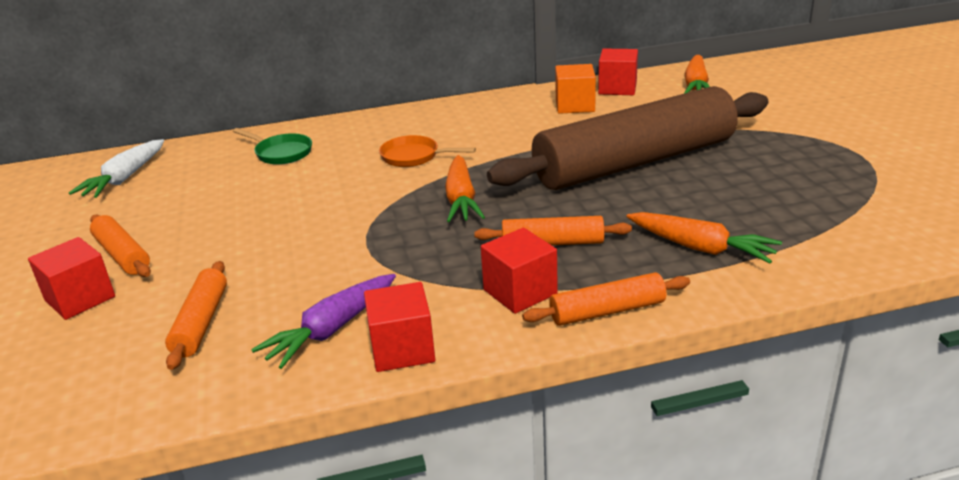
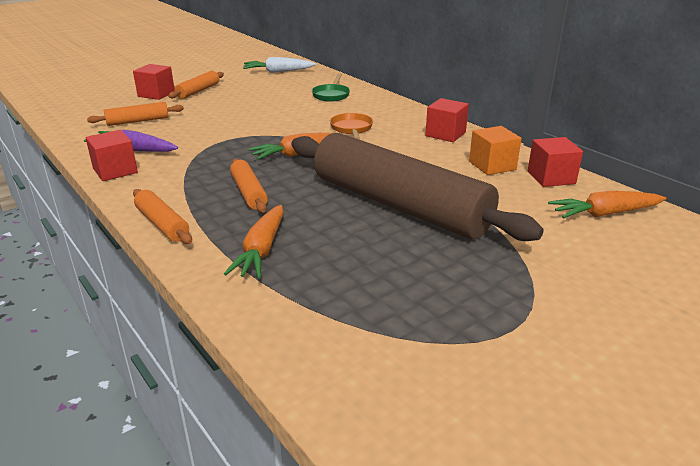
camera: 65 degrees right, 0 degrees up
red cube [481,228,558,314] -> red cube moved to [425,98,469,142]

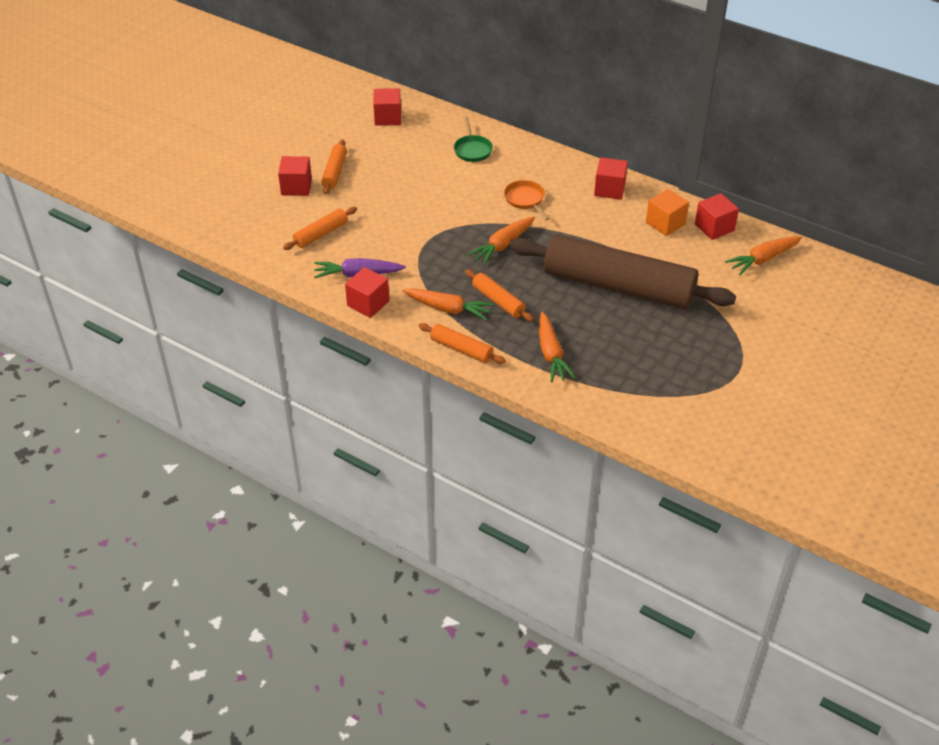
camera: 20 degrees left, 15 degrees up
white carrot [243,57,316,73] -> red cube [373,88,401,126]
none -> orange carrot [403,288,494,320]

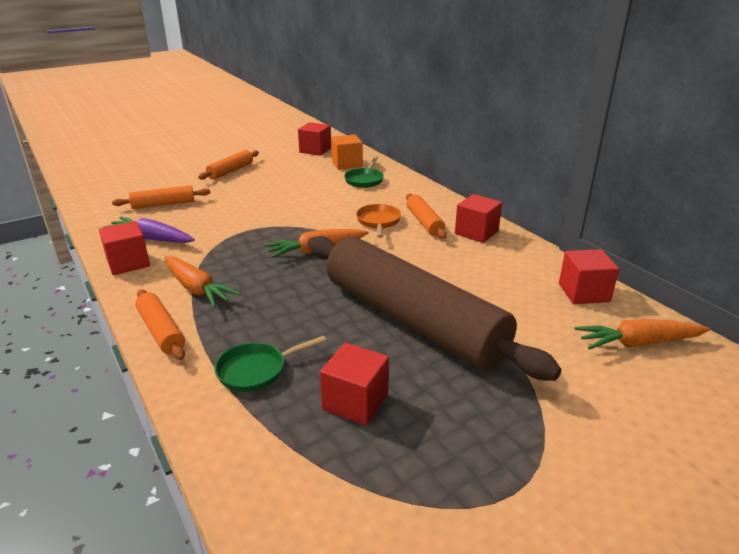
camera: 25 degrees right, 15 degrees down
red cube [278,156,312,196] -> red cube moved to [320,343,389,425]
orange rolling pin [465,269,533,322] -> orange rolling pin moved to [406,194,447,239]
orange carrot [539,312,576,382] -> green pan [214,336,326,392]
orange cube [646,189,689,236] -> orange cube moved to [331,135,363,170]

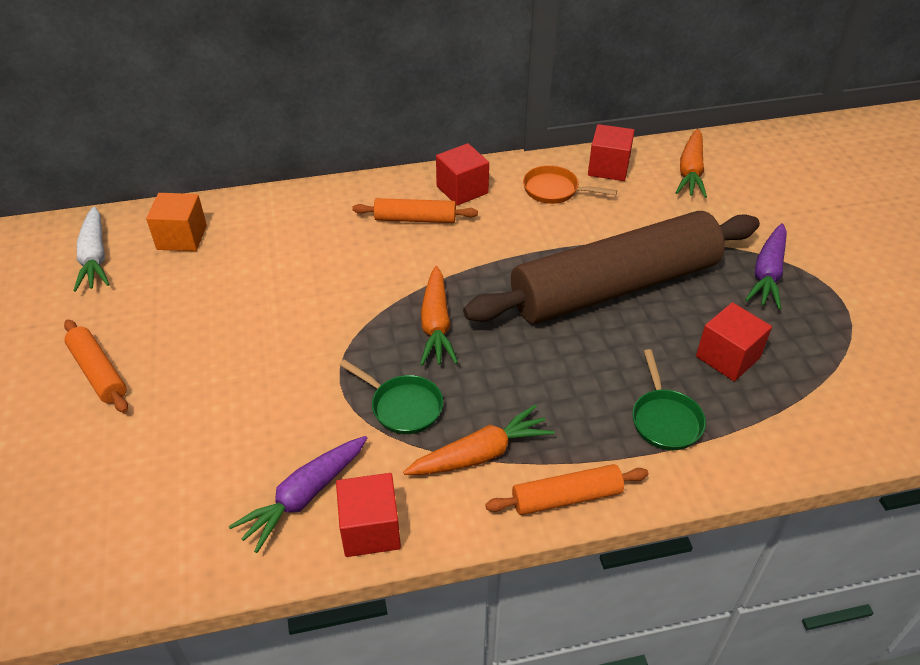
camera: 70 degrees left, 15 degrees up
orange rolling pin [112,185,210,209] -> none
red cube [298,122,331,156] -> white carrot [73,207,110,292]
green pan [344,156,384,188] -> green pan moved to [339,359,443,434]
orange pan [356,204,401,238] -> orange pan moved to [523,165,617,204]
none -> purple carrot [745,223,787,310]

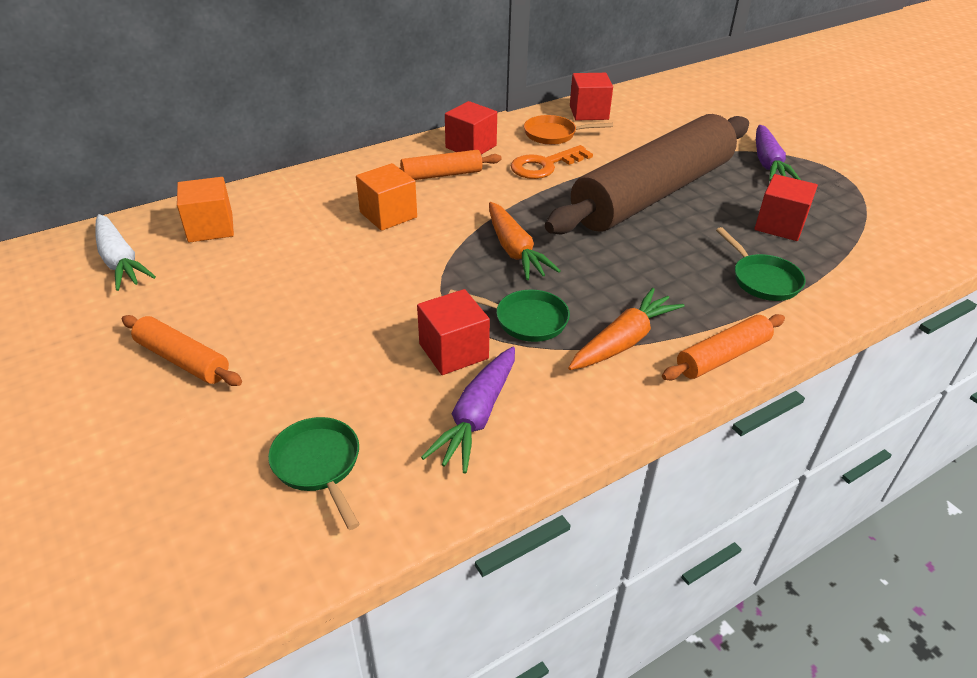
camera: 20 degrees left, 5 degrees down
red cube [336,473,401,557] -> red cube moved to [417,289,490,375]
orange carrot [675,129,707,198] -> none
none -> green pan [268,417,359,530]
none -> orange cube [356,163,417,231]
none -> orange key [511,145,593,179]

